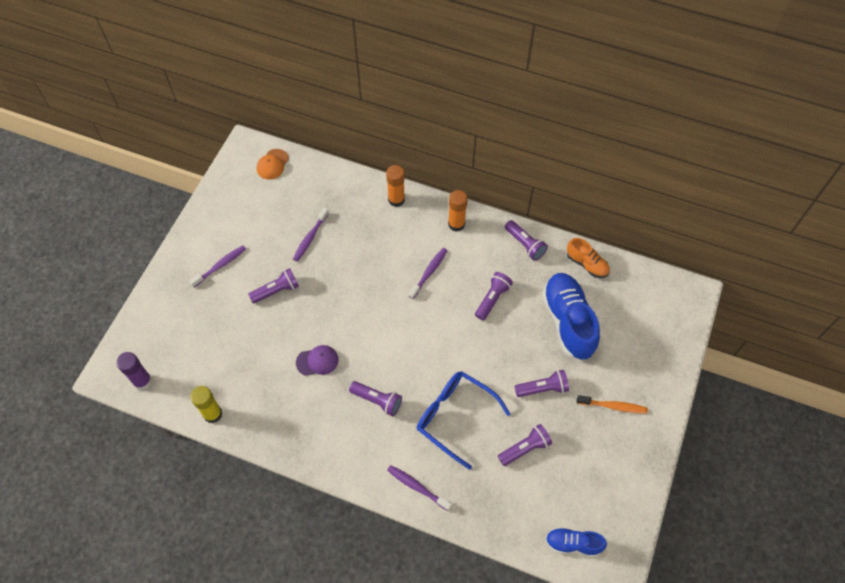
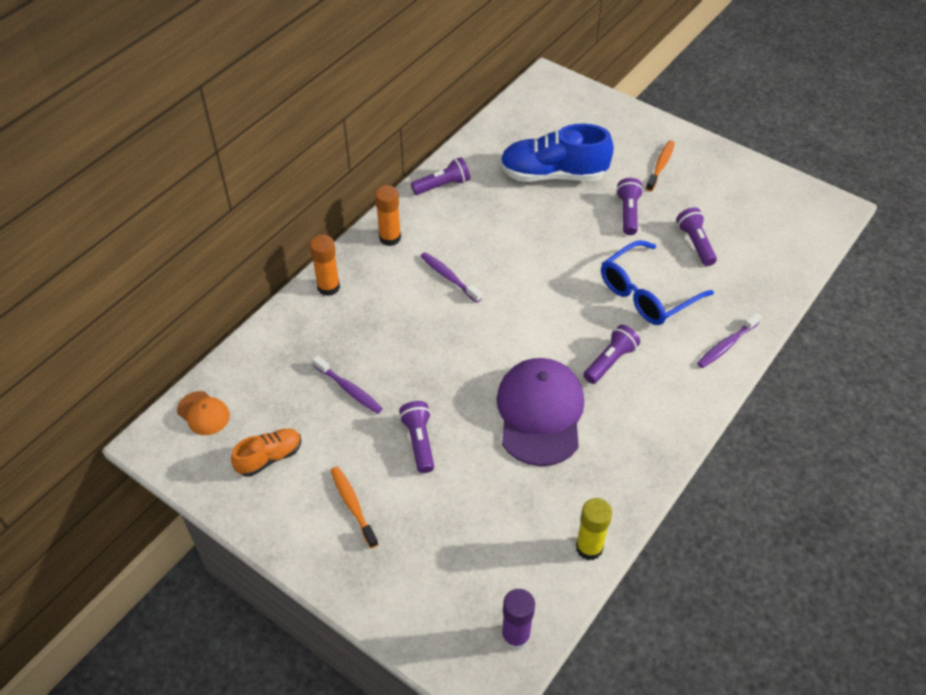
camera: 75 degrees left, 10 degrees down
purple toothbrush [189,245,246,287] -> orange toothbrush [330,466,378,548]
purple cap [296,345,339,376] -> purple cap [497,358,584,466], size x2.12
purple flashlight [475,272,513,320] -> none
blue shoe [546,527,607,557] -> none
orange shoe [567,238,610,278] -> orange shoe moved to [231,429,301,477]

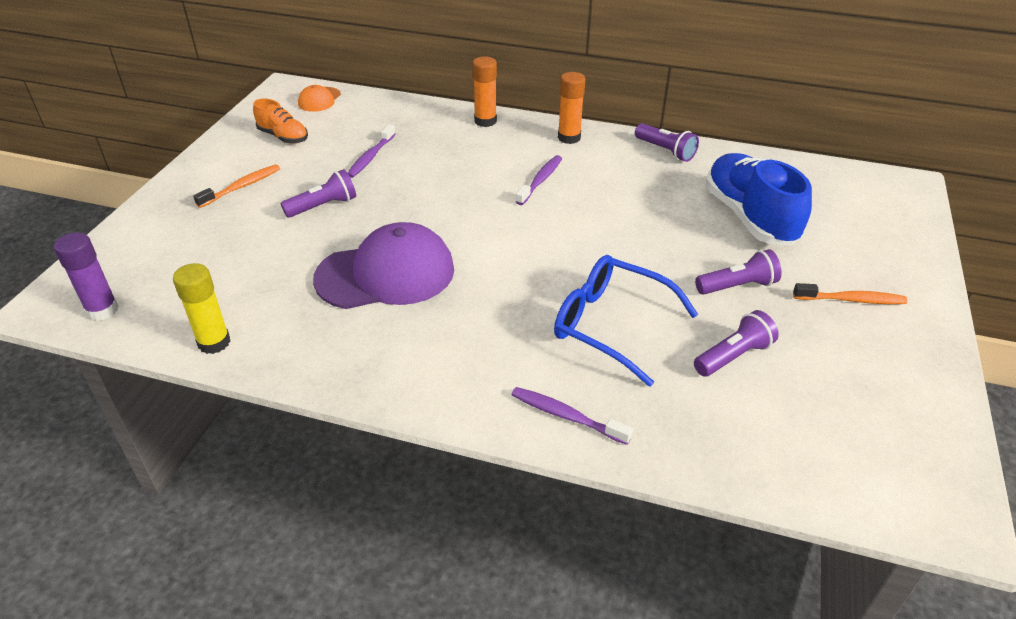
camera: 70 degrees right, 10 degrees down
purple flashlight [584,325,640,384] -> none

